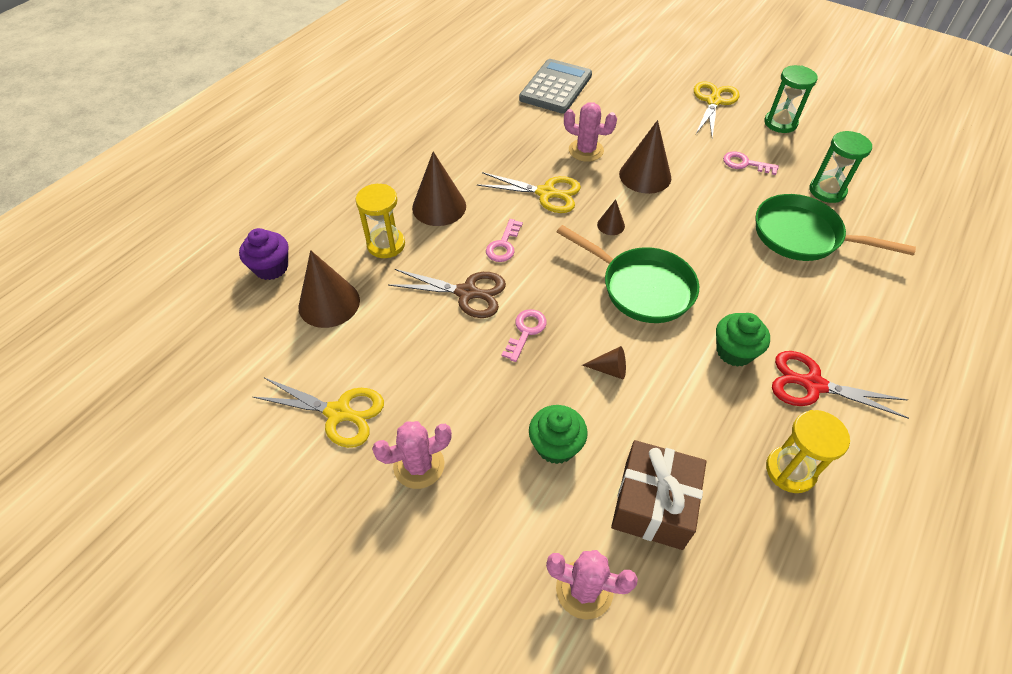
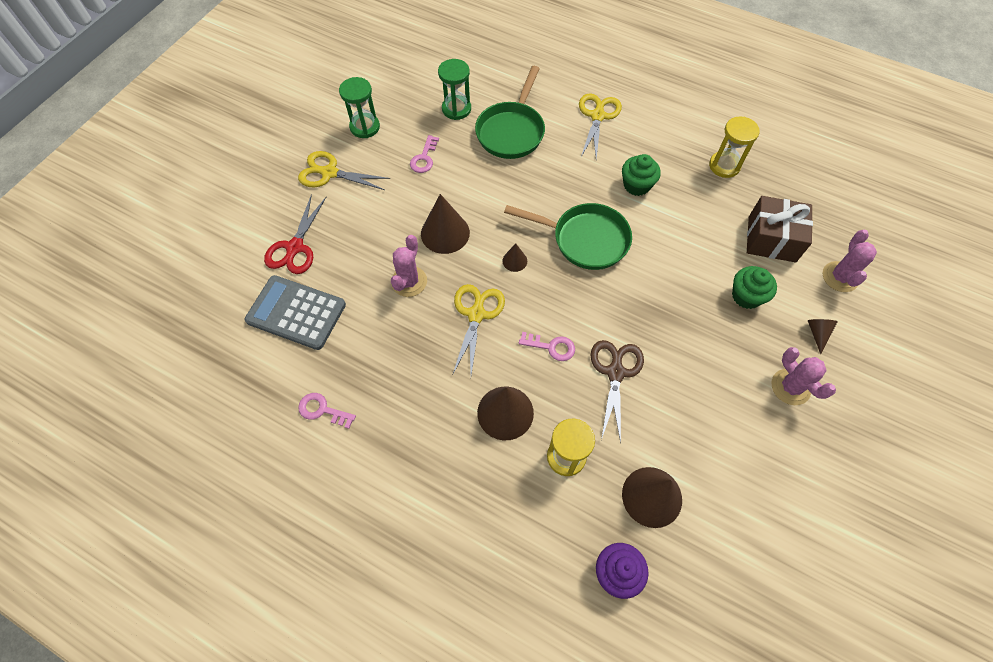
camera: 95 degrees left, 10 degrees up
yellow scissors [253,378,384,448] -> yellow scissors moved to [579,93,622,159]
pink key [501,309,547,362] -> pink key moved to [298,393,356,429]
green pan [557,225,699,323] -> green pan turned 75 degrees clockwise [504,203,632,270]
brown cone [582,346,626,379] -> brown cone moved to [808,319,838,354]
red scissors [772,351,909,419] -> red scissors moved to [264,194,326,274]

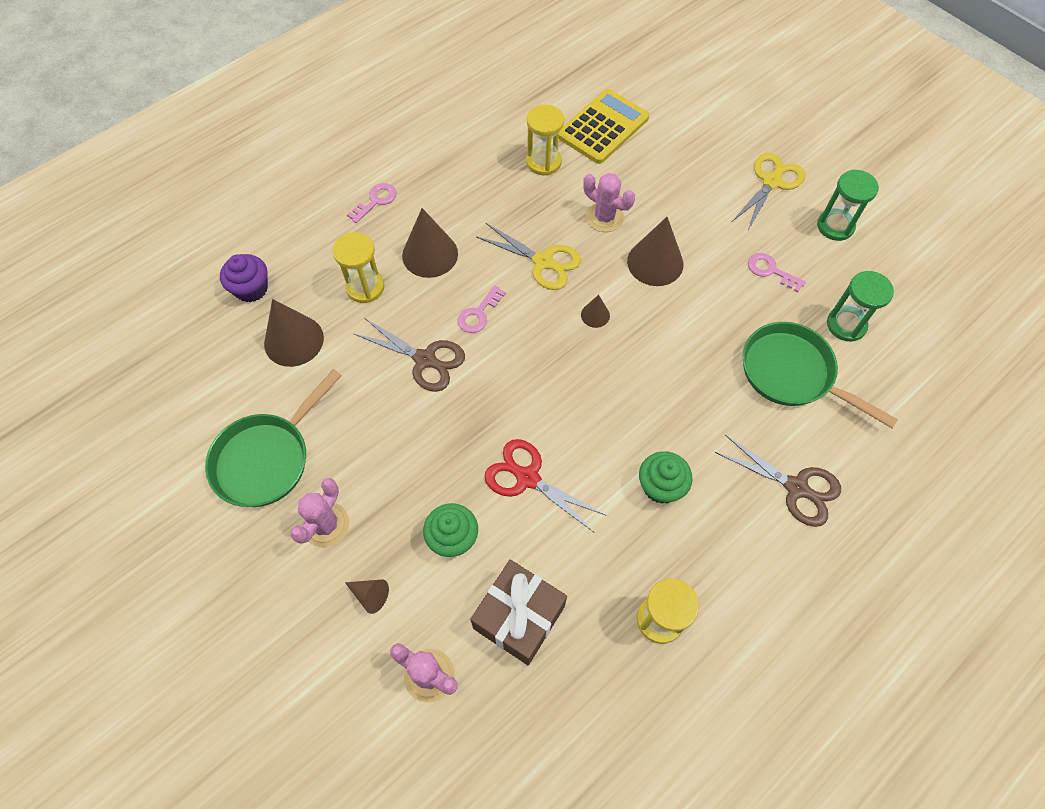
camera: 110 degrees right, 0 degrees up
grey calculator [245,275,346,350] -> yellow calculator [558,89,649,164]
red scissors [264,194,326,274] -> red scissors moved to [484,439,605,533]
pink key [298,393,356,429] -> pink key moved to [347,183,396,223]
green pan [504,203,632,270] -> green pan moved to [205,369,342,507]
yellow scissors [579,93,622,159] -> brown scissors [715,435,841,527]
pink cactus [772,347,836,405] -> pink cactus turned 60 degrees counterclockwise [290,478,349,547]
none -> yellow hourglass [526,105,564,176]

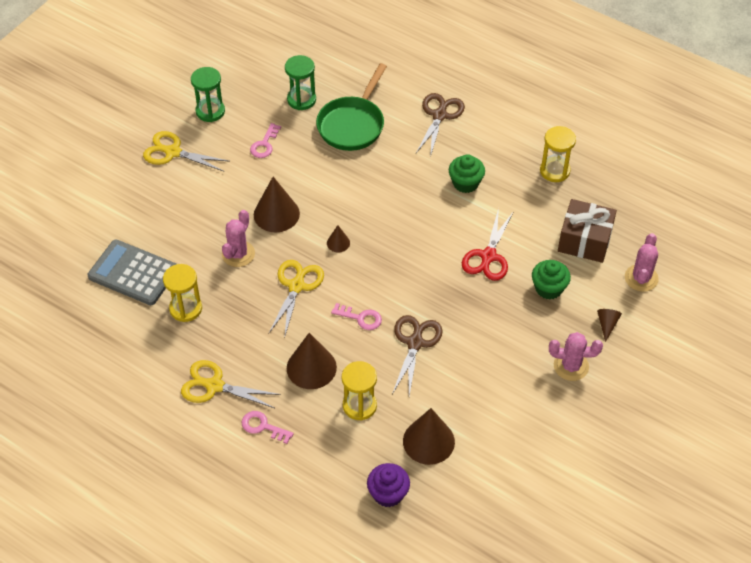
camera: 105 degrees left, 10 degrees down
green pan [205,369,342,507] -> none
yellow calculator [558,89,649,164] -> grey calculator [88,239,176,305]
none -> yellow scissors [181,360,281,408]

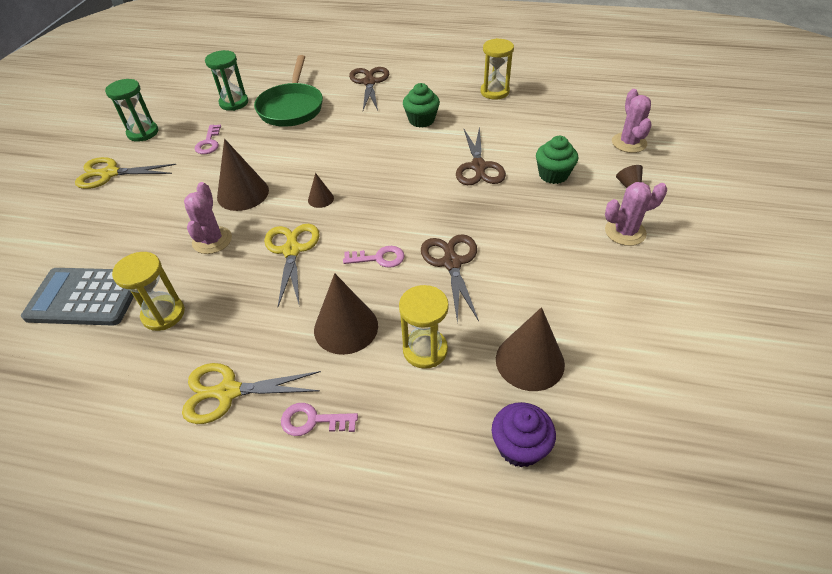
camera: 20 degrees left, 5 degrees down
red scissors [462,208,514,281] -> brown scissors [456,126,506,185]
brown gift [558,199,617,263] -> none

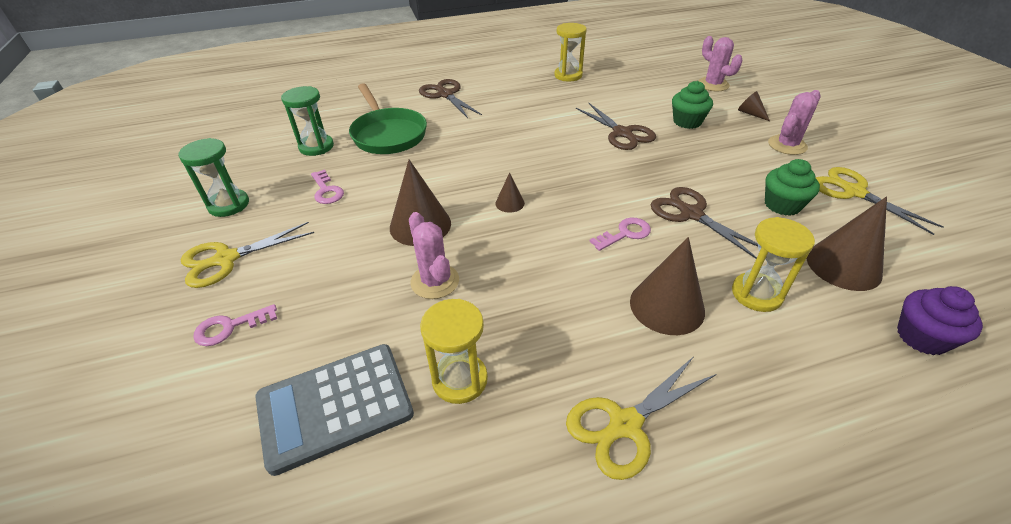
camera: 30 degrees left, 5 degrees down
yellow scissors [264,224,320,307] -> yellow scissors moved to [816,167,944,235]
pink key [281,403,358,436] -> pink key moved to [193,304,277,346]
green cupcake [403,83,440,128] -> green cupcake moved to [765,159,820,216]

